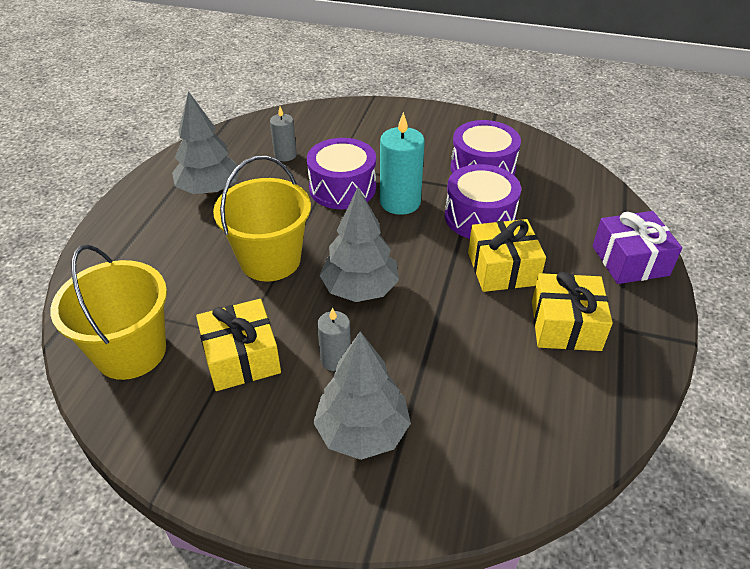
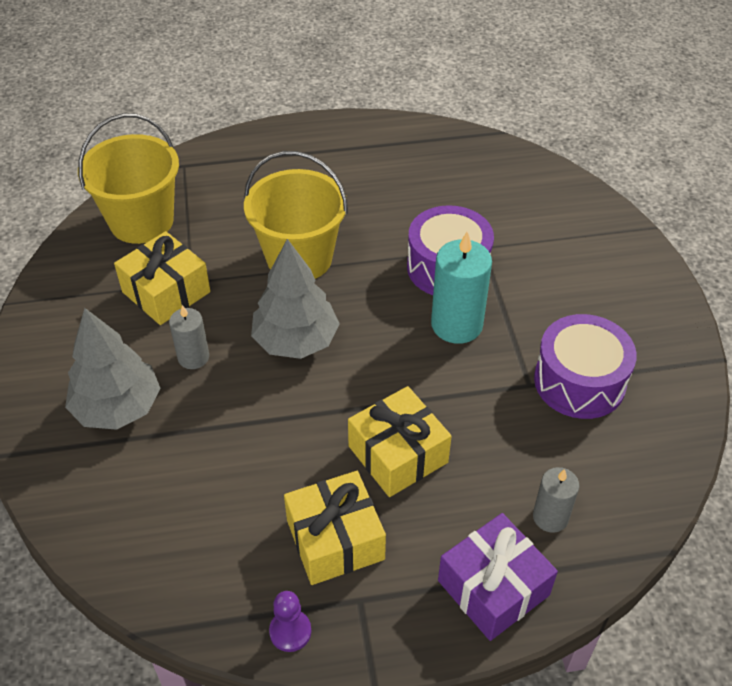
camera: 65 degrees right, 5 degrees up
grey tree [172,91,240,194] -> none
grey candle [270,107,297,161] -> grey candle moved to [533,467,579,533]
purple drum [445,164,521,239] -> none
none -> purple pawn [269,591,311,652]

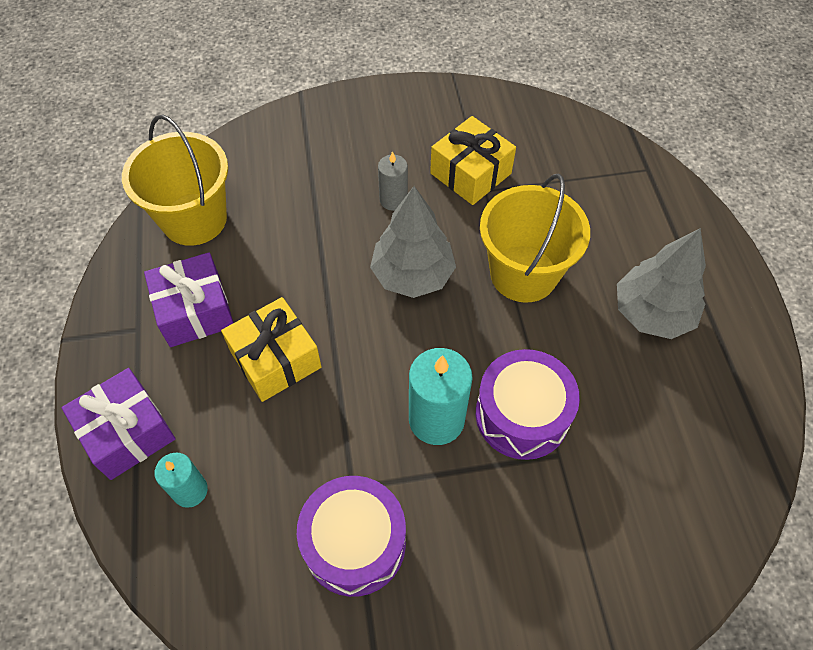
camera: 90 degrees right, 10 degrees up
grey tree [65,308,161,430] -> grey tree moved to [617,228,706,339]
yellow bucket [78,113,179,244] -> yellow bucket moved to [122,114,228,246]
purple pawn [269,591,311,652] -> none
yellow gift [284,471,386,585] -> purple gift [144,252,234,347]
grey candle [533,467,579,533] -> turquoise candle [155,453,208,508]

